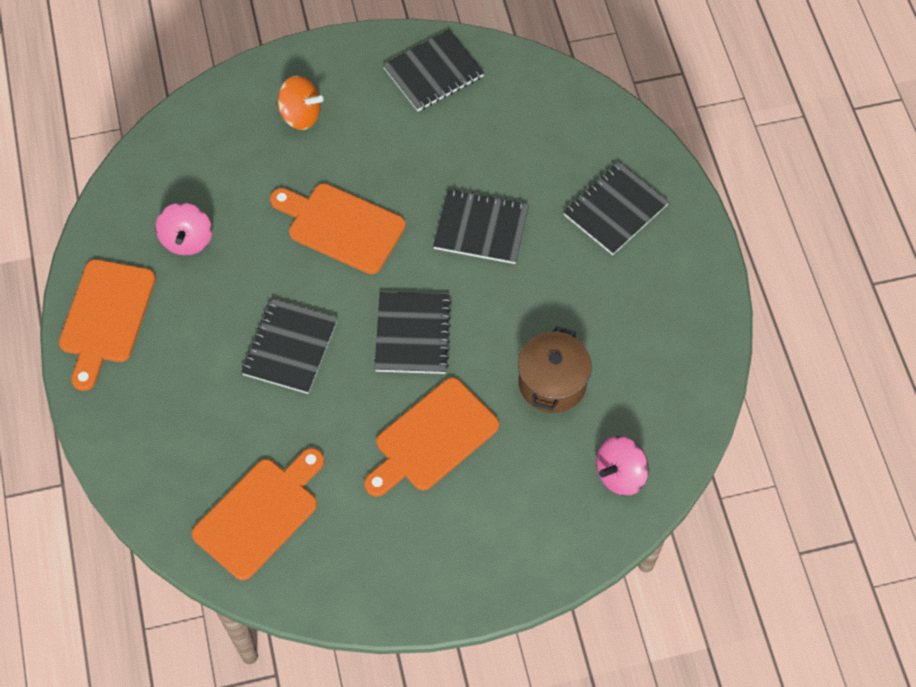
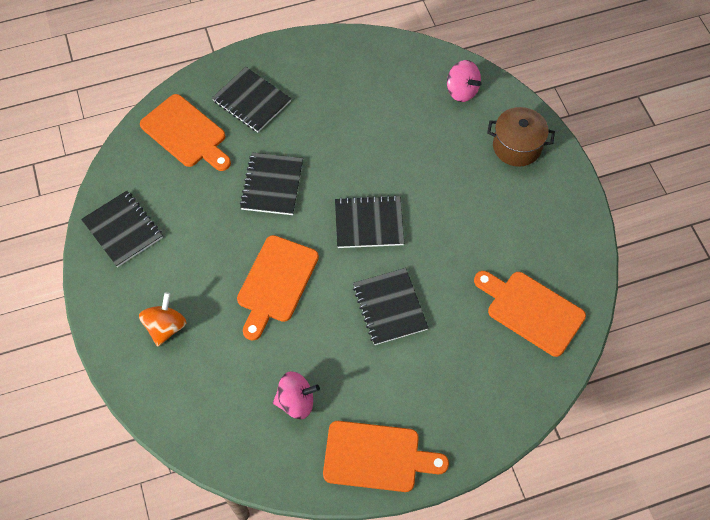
camera: 95 degrees left, 0 degrees up
black notebook [241,299,338,394] -> black notebook turned 60 degrees clockwise [353,268,429,345]
orange cutting board [364,377,499,497] -> orange cutting board moved to [140,94,231,171]
brown pot [518,326,592,413] -> brown pot moved to [487,107,555,167]

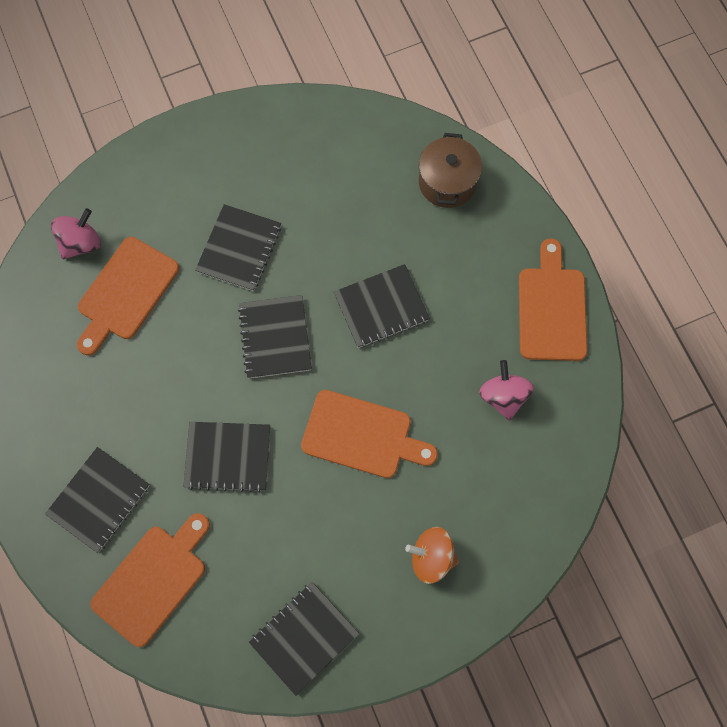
camera: 95 degrees left, 10 degrees up
orange cutting board [474,271,586,357] -> orange cutting board moved to [77,237,179,356]
brown pot [487,107,555,167] -> brown pot moved to [419,133,482,208]
none -> black notebook [195,204,281,291]

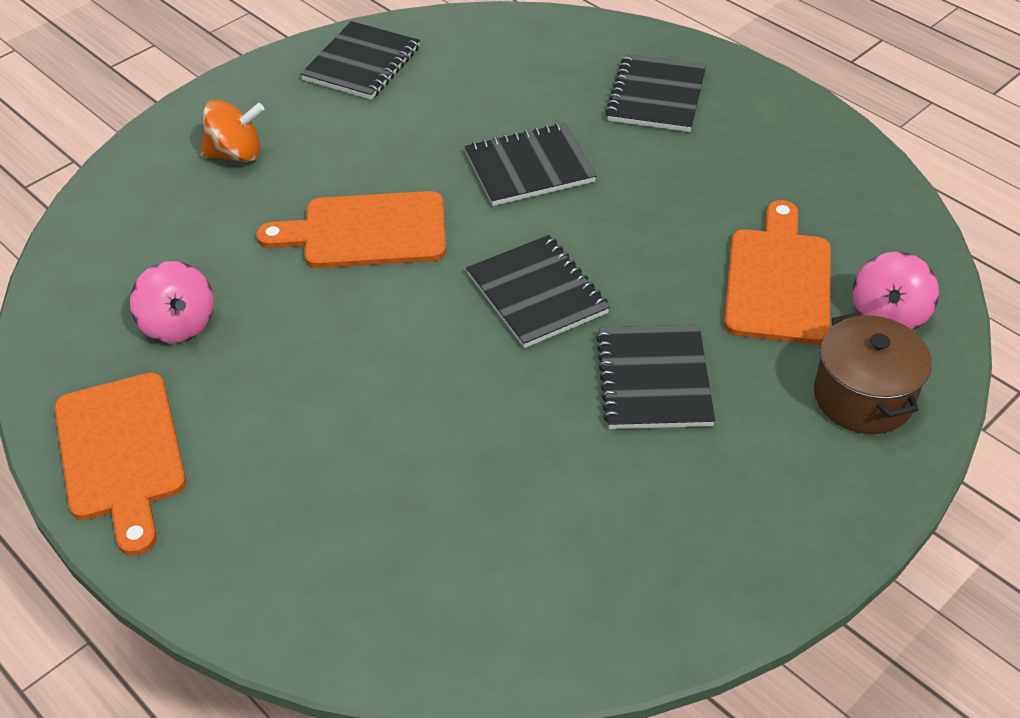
camera: 160 degrees right, 25 degrees down
orange cutting board [90,513,210,647] -> none
black notebook [334,264,430,348] -> none
brown pot [419,133,482,208] -> brown pot moved to [814,312,932,434]

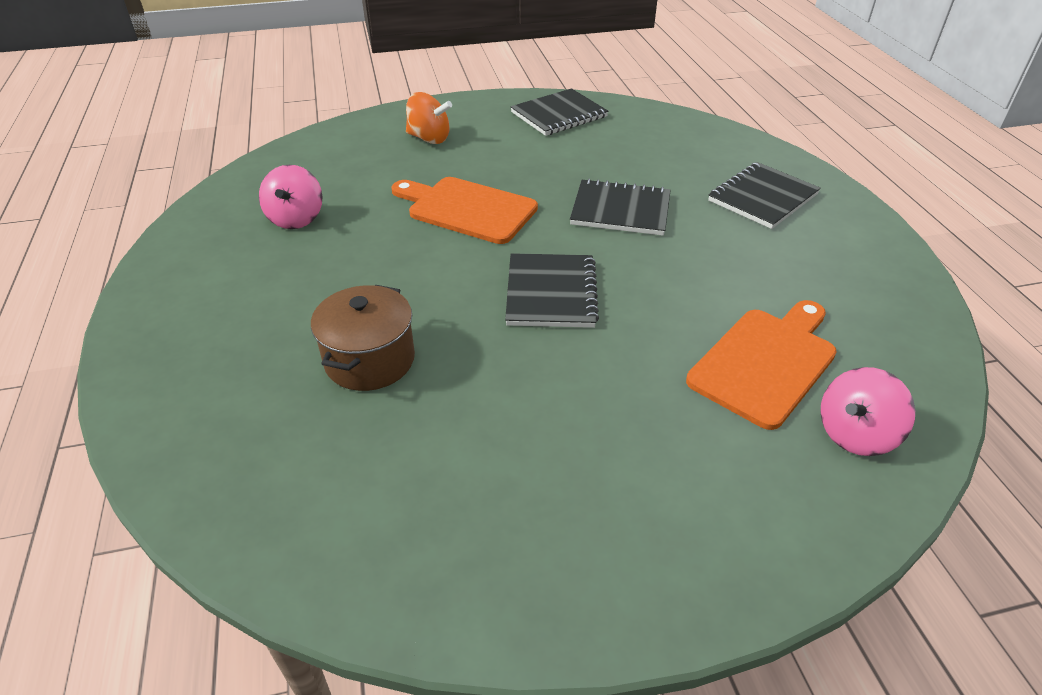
camera: 30 degrees right, 5 degrees down
orange cutting board [54,373,186,556] -> none
black notebook [596,325,715,429] -> none
brown pot [814,312,932,434] -> brown pot moved to [311,285,415,391]

